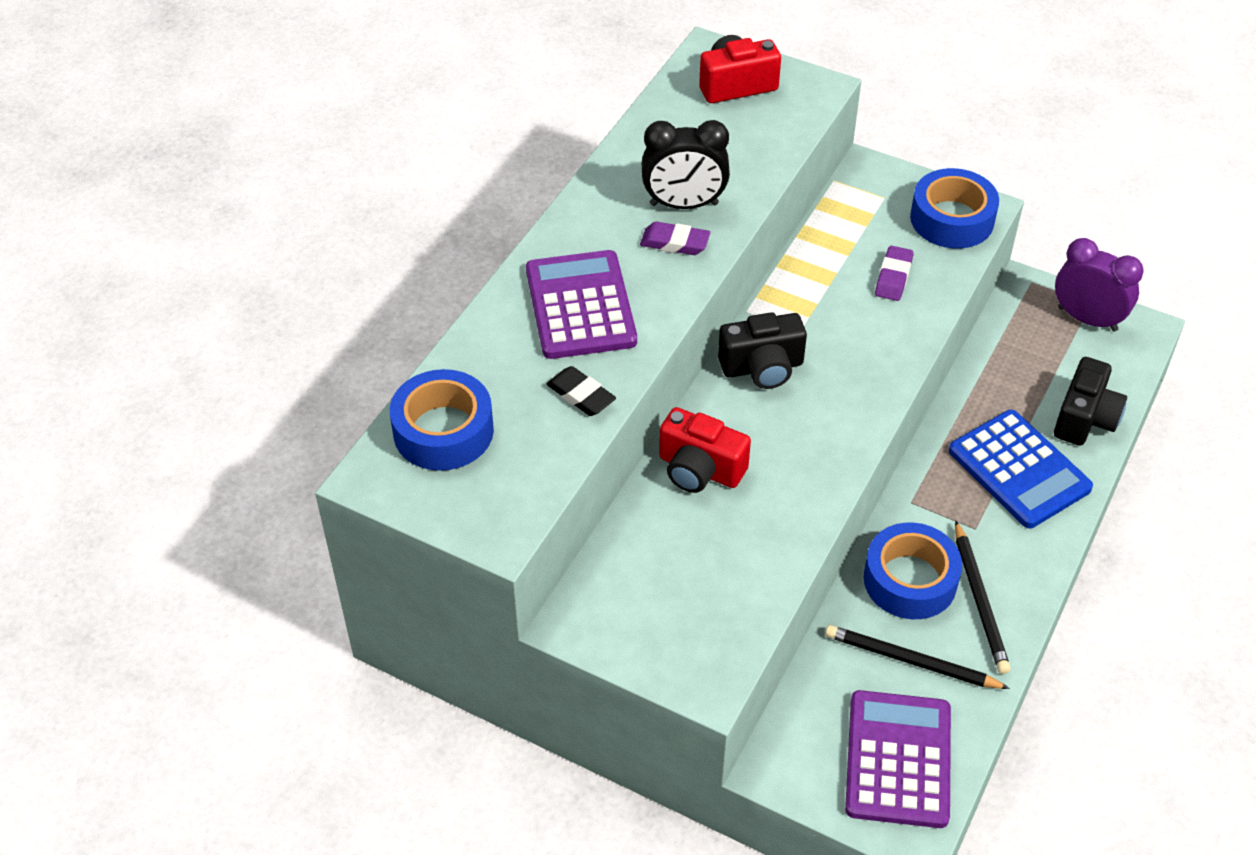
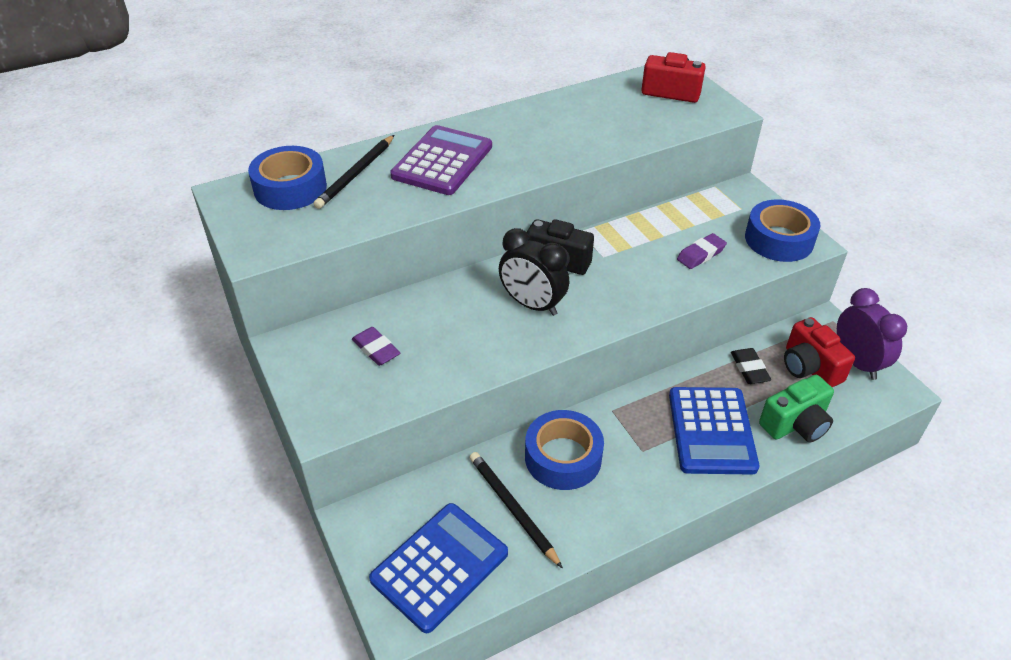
camera: 35 degrees right, 5 degrees down
black eraser [546,366,616,416] -> black eraser moved to [731,348,771,384]
purple eraser [640,222,710,255] -> purple eraser moved to [352,327,400,366]
black clock [642,120,730,209] -> black clock moved to [499,228,569,316]
red camera [659,407,751,493] -> red camera moved to [784,317,855,387]
purple calculator [845,690,951,828] -> blue calculator [369,503,508,633]
black pencil [955,520,1011,674] -> black pencil moved to [313,135,394,209]
black camera [1054,357,1127,446] -> green camera [759,375,834,443]

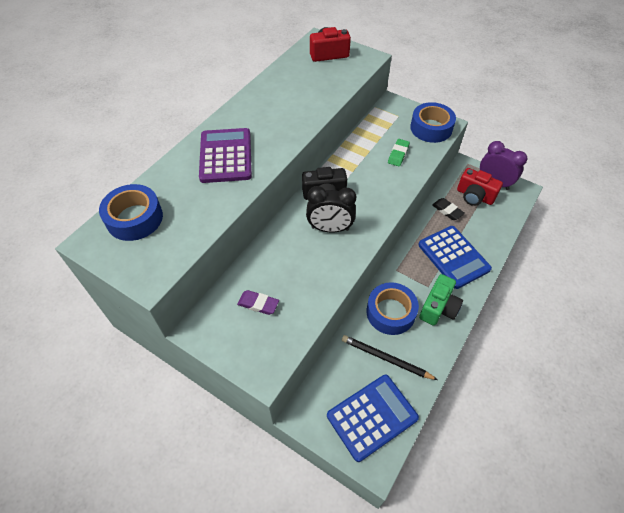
camera: 30 degrees left, 10 degrees up
black pencil [313,135,394,209] -> none
blue calculator [369,503,508,633] -> blue calculator turned 45 degrees clockwise [327,375,419,462]
purple eraser [677,233,727,269] -> green eraser [388,139,410,166]
green camera [759,375,834,443] -> green camera moved to [419,274,463,326]

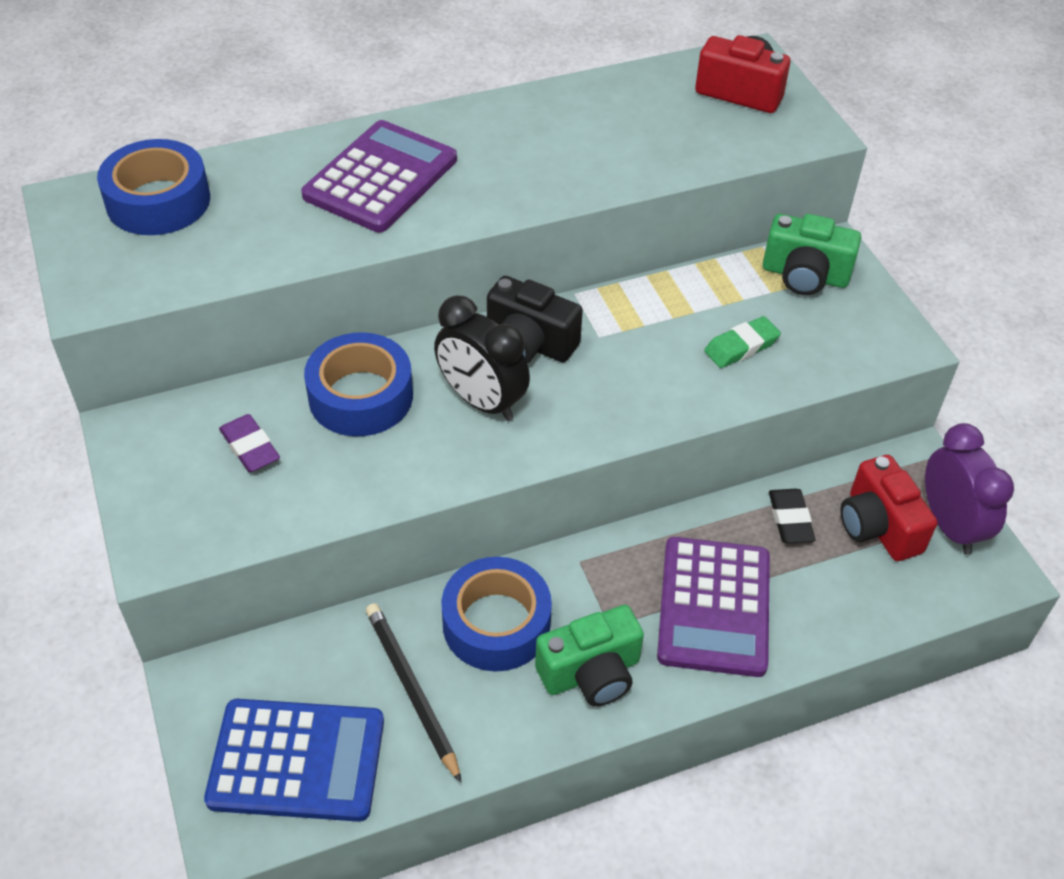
camera: 35 degrees right, 5 degrees down
blue tape [410,102,456,143] -> blue tape moved to [304,332,413,436]
blue calculator [418,226,492,289] -> purple calculator [657,537,770,677]
none -> green camera [763,214,861,295]

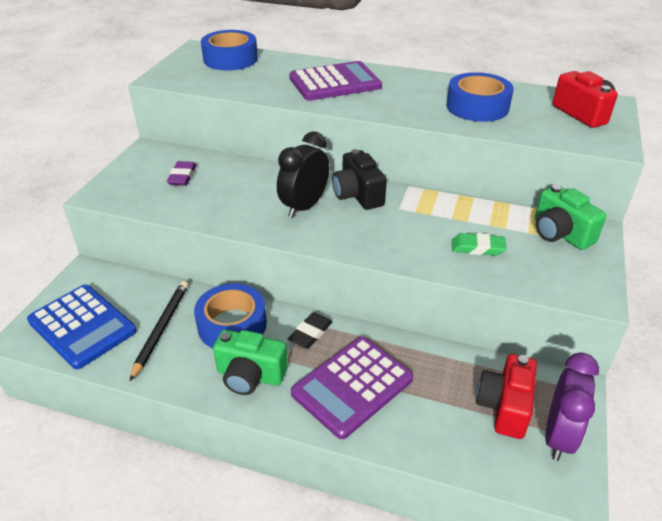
camera: 40 degrees right, 10 degrees down
blue tape [304,332,413,436] -> blue tape moved to [446,72,514,122]
black clock [434,296,530,421] -> black clock turned 45 degrees clockwise [277,131,329,218]
black eraser [769,489,815,544] -> black eraser moved to [288,312,332,349]

